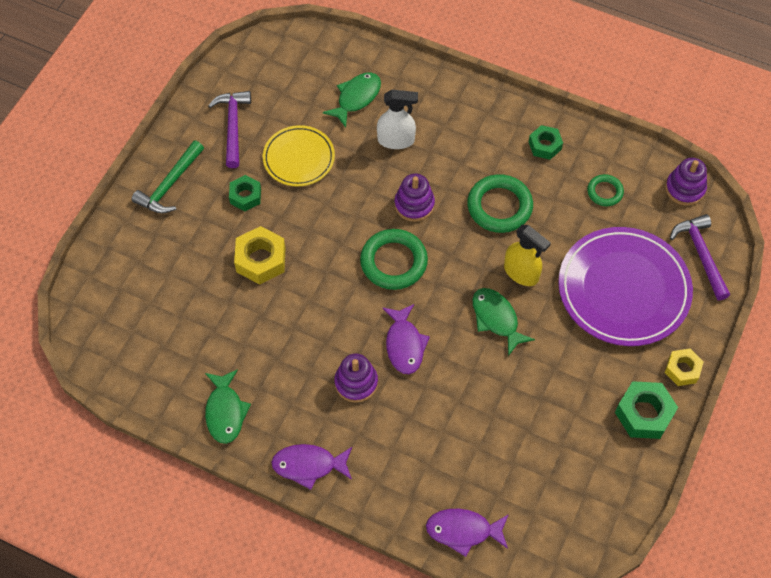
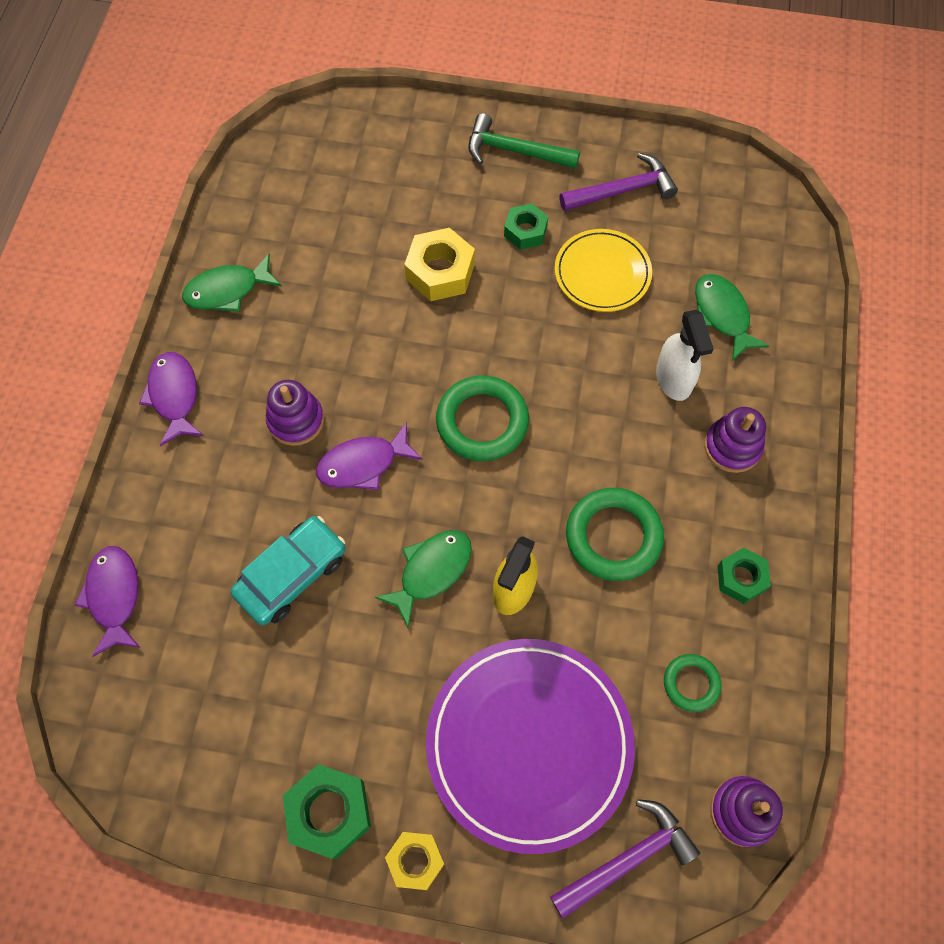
camera: 75 degrees right, 5 degrees up
green fish [323,72,381,128] -> green fish turned 135 degrees counterclockwise [695,274,769,361]
purple stacking toy [394,174,435,222] -> purple stacking toy moved to [704,407,766,473]
none -> turquoise car [230,516,346,625]

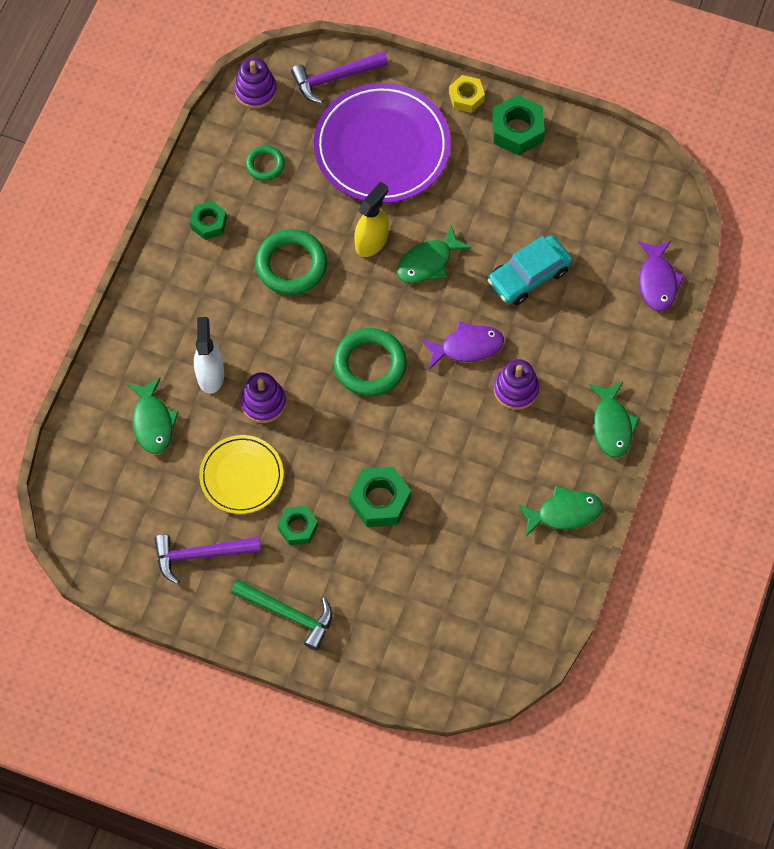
camera: 170 degrees left, 0 degrees up
purple fish [139,352,204,446] -> green fish [589,382,639,458]
yellow nut [404,228,475,301] -> green nut [349,467,411,527]
purple stacking toy [704,407,766,473] -> purple stacking toy moved to [241,372,286,423]

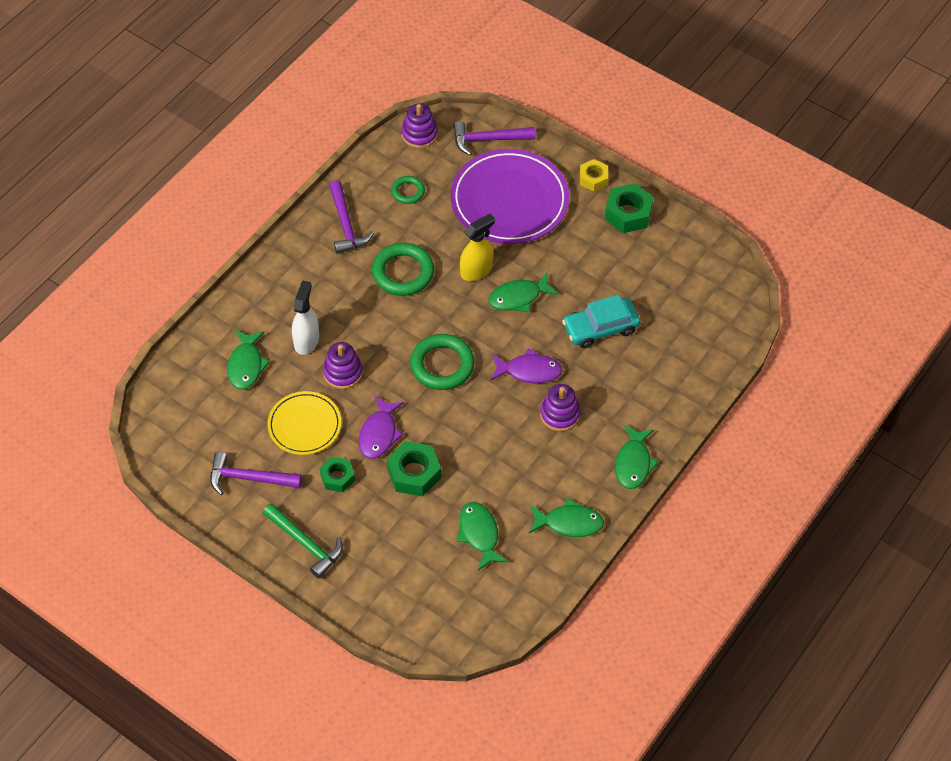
camera: 15 degrees right, 10 degrees down
green nut [190,201,227,240] -> purple hammer [329,181,374,254]
purple fish [638,241,685,312] -> purple fish moved to [359,396,404,459]
none -> green fish [457,502,508,571]

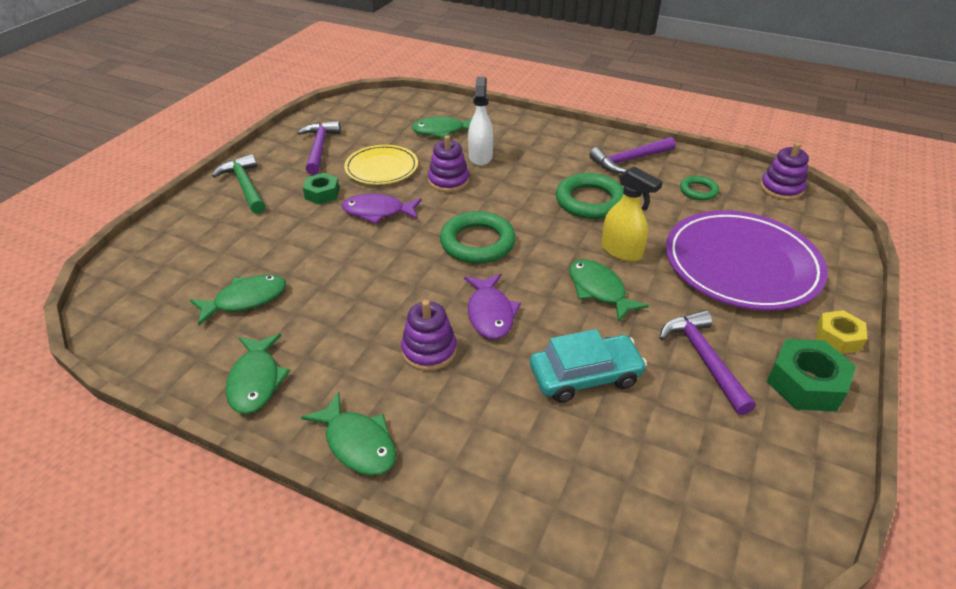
camera: 80 degrees right, 15 degrees down
green hammer [263,503,343,578] -> green hammer turned 120 degrees clockwise [212,154,266,214]
white spray bottle [292,280,319,355] -> white spray bottle turned 90 degrees counterclockwise [468,77,494,166]
green nut [387,441,441,496] -> none
purple hammer [453,121,535,156] -> purple hammer moved to [659,310,756,415]
turquoise car [562,295,640,348] -> turquoise car turned 105 degrees clockwise [530,329,647,403]
green fish [615,425,659,489] -> green fish turned 135 degrees counterclockwise [301,392,396,475]

